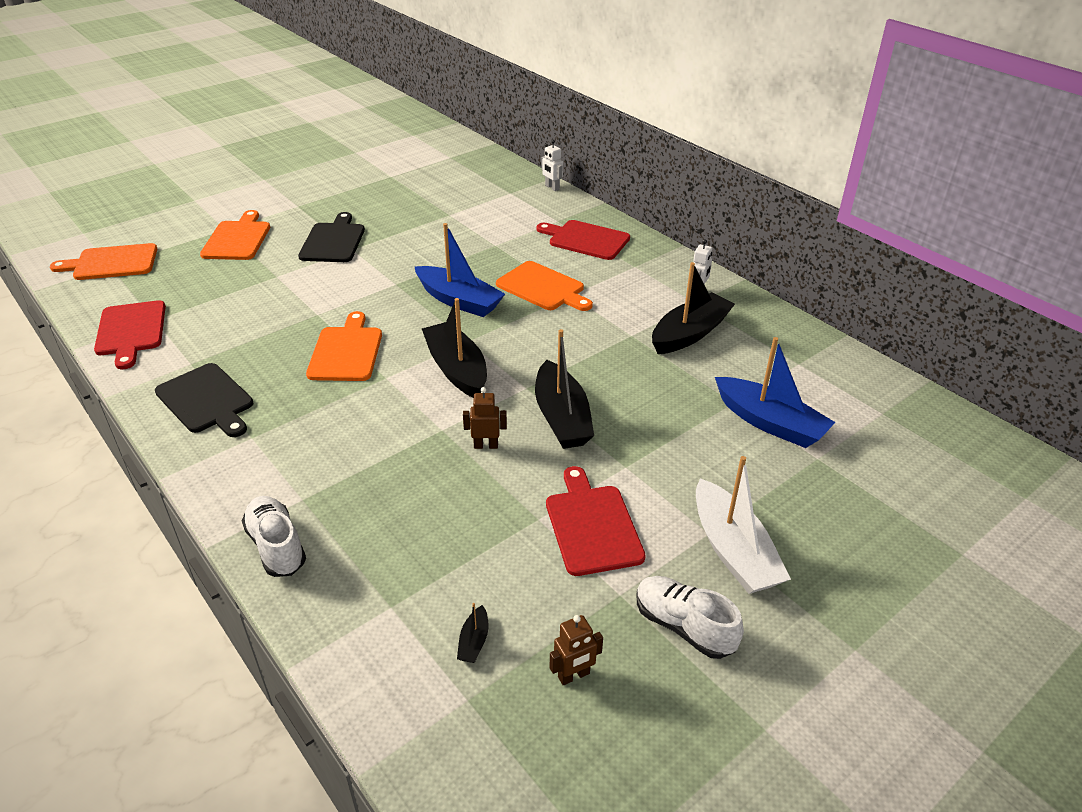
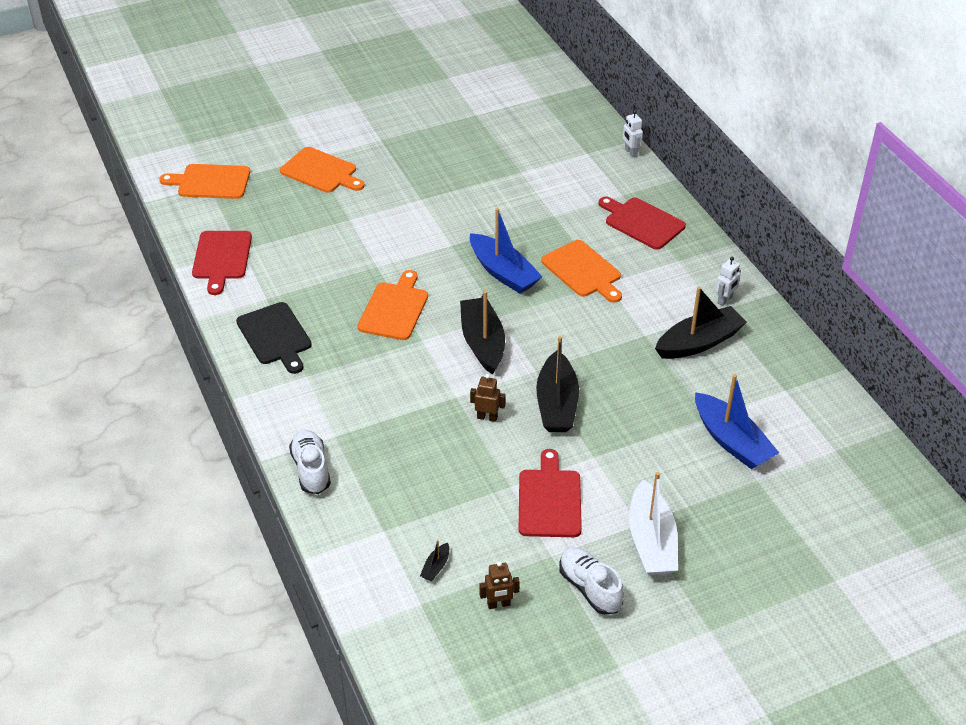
camera: 15 degrees right, 5 degrees up
orange cutting board [200,210,270,260] -> orange cutting board turned 105 degrees clockwise [280,147,364,193]
black cutting board [298,212,365,262] -> none

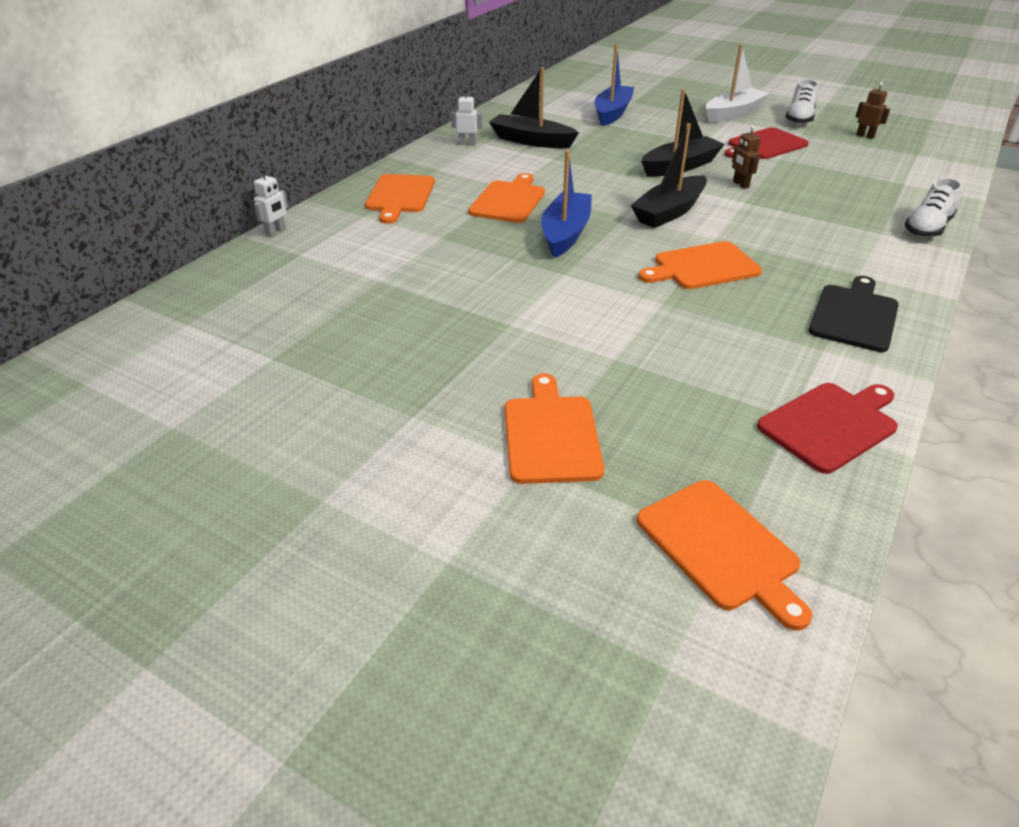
camera: 125 degrees left, 5 degrees down
black boat [420,539,449,581] -> none
red cutting board [599,196,686,250] -> orange cutting board [365,174,435,224]

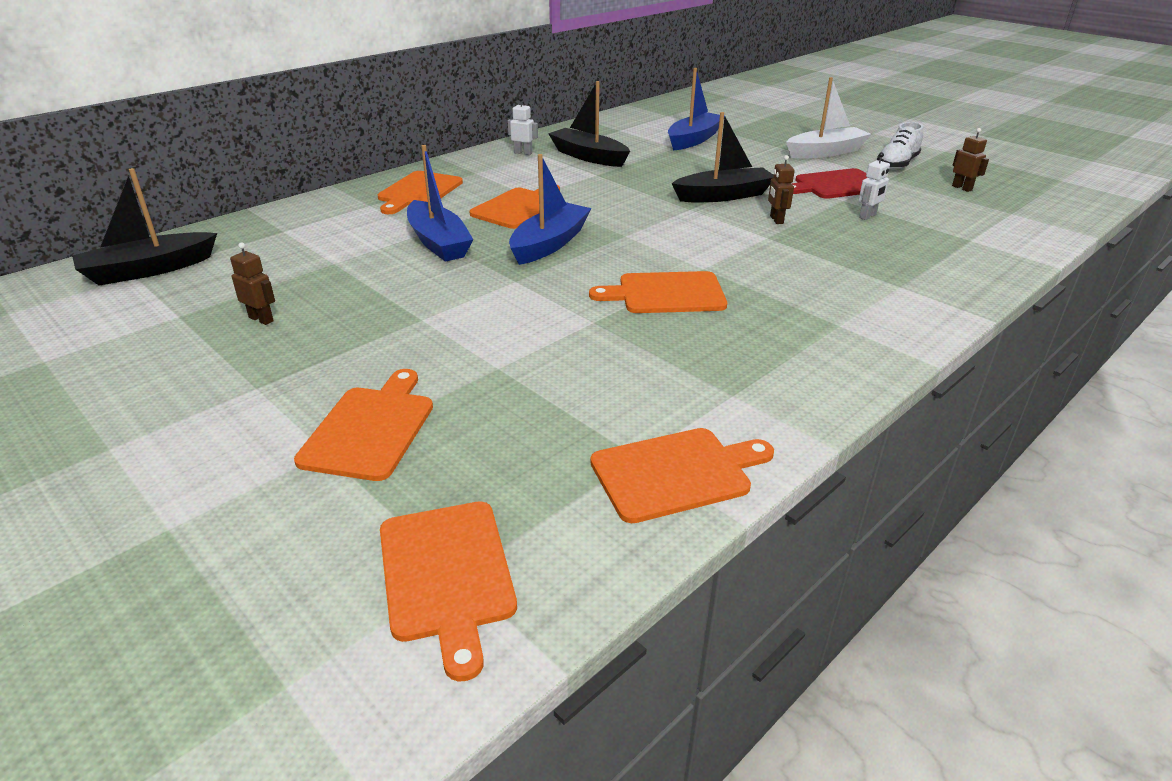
camera: 15 degrees right, 5 degrees down
white robot [254,168,288,237] -> white robot moved to [858,152,890,220]
black boat [631,123,707,228] -> black boat moved to [72,168,217,285]
red cutting board [757,383,898,474] -> orange cutting board [590,428,774,523]
black cutting board [809,276,899,352] -> none
white shoe [904,178,963,238] -> none
none -> brown robot [230,242,275,325]
none -> blue boat [407,145,473,262]

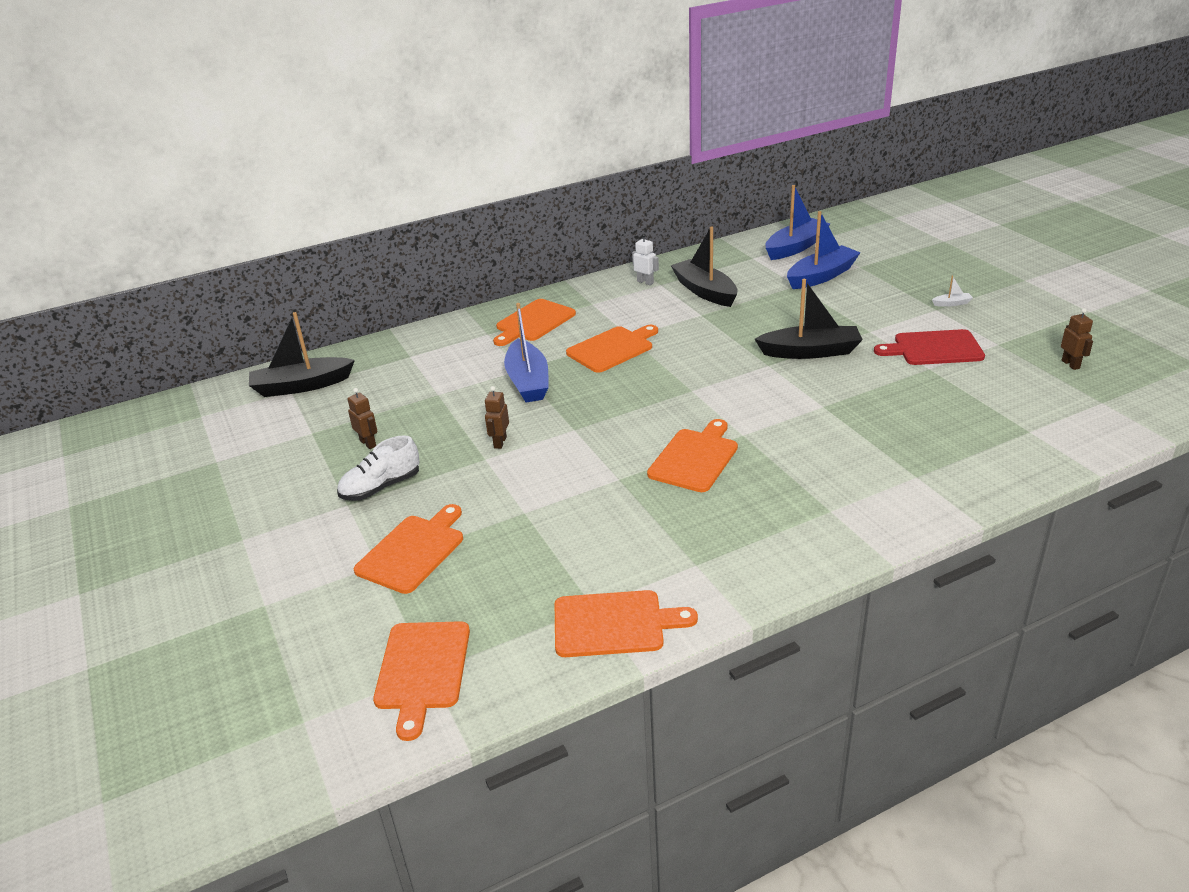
camera: 20 degrees right, 0 degrees up
blue boat [509,154,591,265] -> blue boat moved to [766,185,830,260]
orange cutting board [589,271,727,313] -> orange cutting board turned 105 degrees clockwise [647,419,738,492]
brown robot [768,155,795,224] -> brown robot moved to [485,386,509,449]
white boat [786,77,871,159] -> white boat [932,275,973,307], size x0.41
white robot [858,152,890,220] -> none
white shoe [877,122,923,169] -> white shoe moved to [337,435,420,501]

